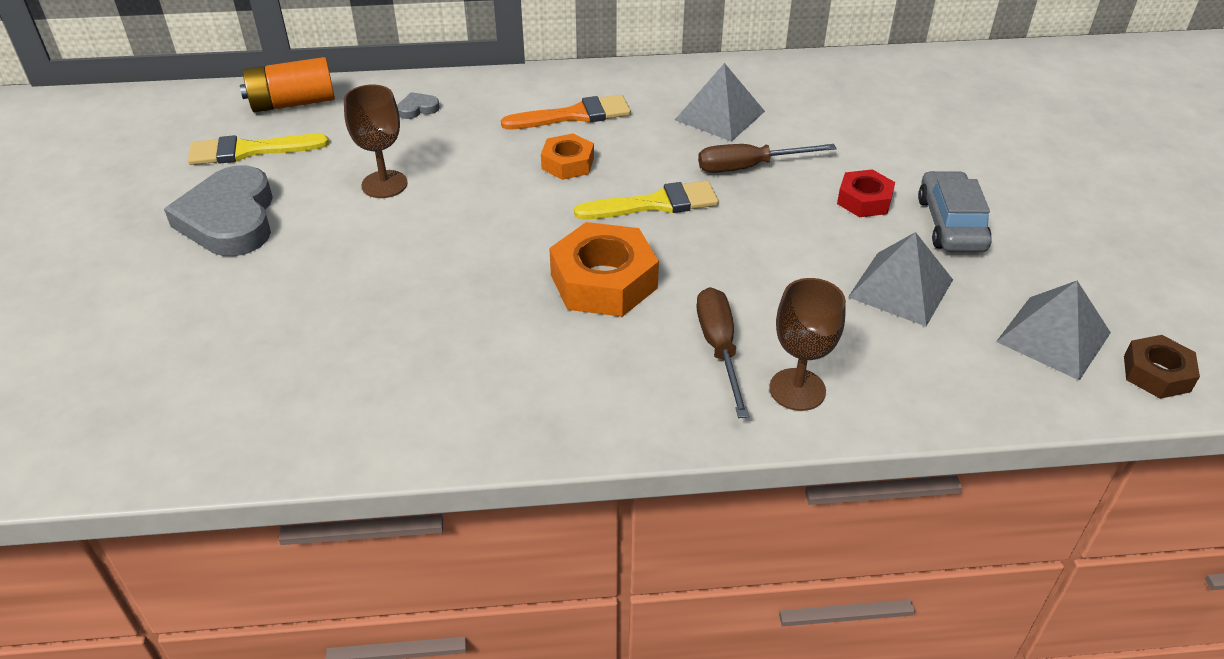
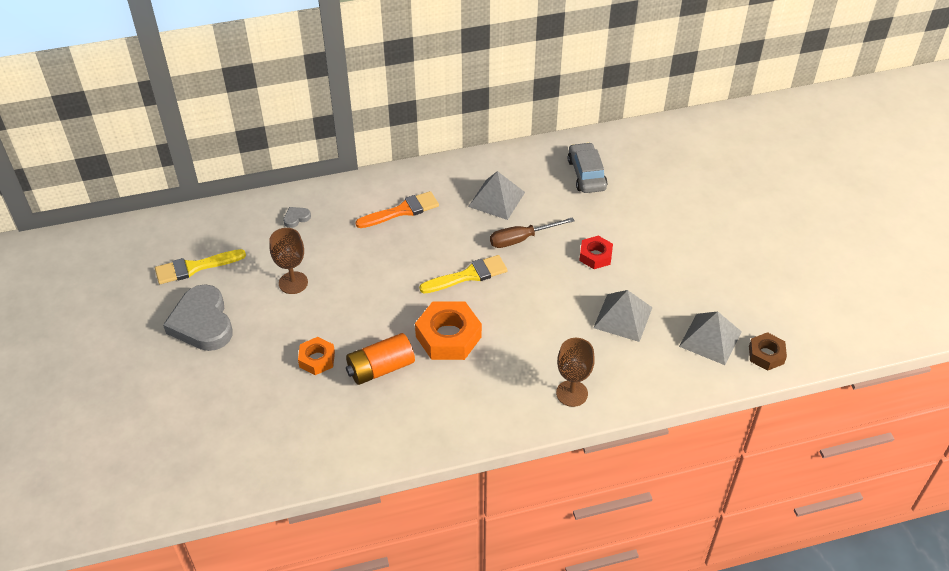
camera: 10 degrees left, 5 degrees up
orange battery [240,57,335,112] -> orange battery moved to [346,333,415,385]
orange nut [541,133,594,180] -> orange nut moved to [298,337,335,375]
brown screwdriver [697,287,749,418] -> none
grey car [918,171,992,252] -> grey car moved to [568,142,607,193]

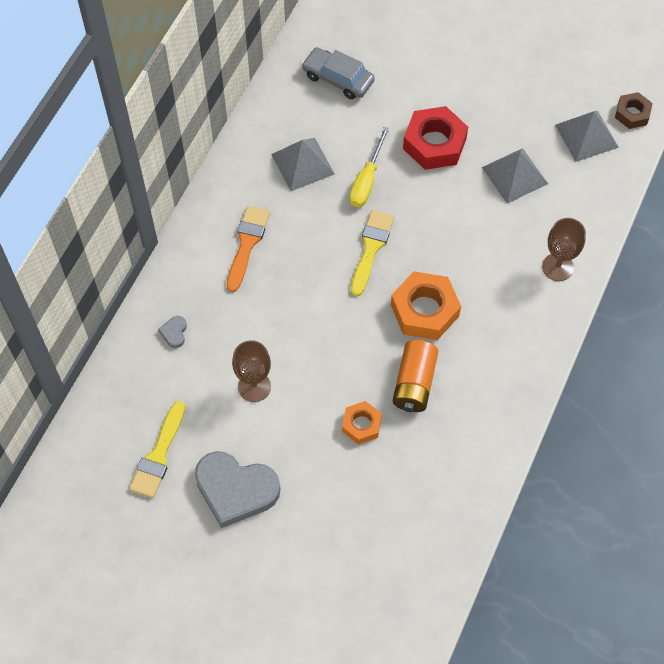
camera: 50 degrees left, 15 degrees up
brown screwdriver [490,217,575,248] -> yellow screwdriver [349,127,389,207]
red nut [579,236,613,269] -> red nut [403,106,468,170], size x1.72

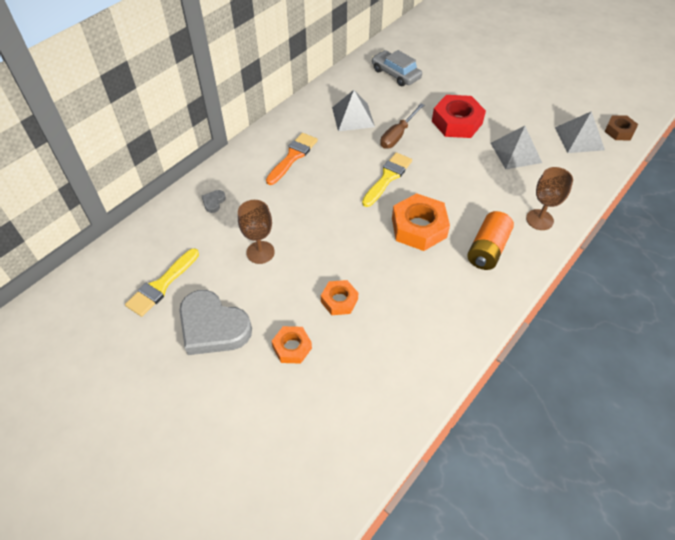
camera: 15 degrees right, 10 degrees down
yellow screwdriver [349,127,389,207] -> brown screwdriver [380,103,424,149]
orange battery [393,340,438,412] -> orange battery moved to [467,211,514,270]
none -> orange nut [271,326,312,364]

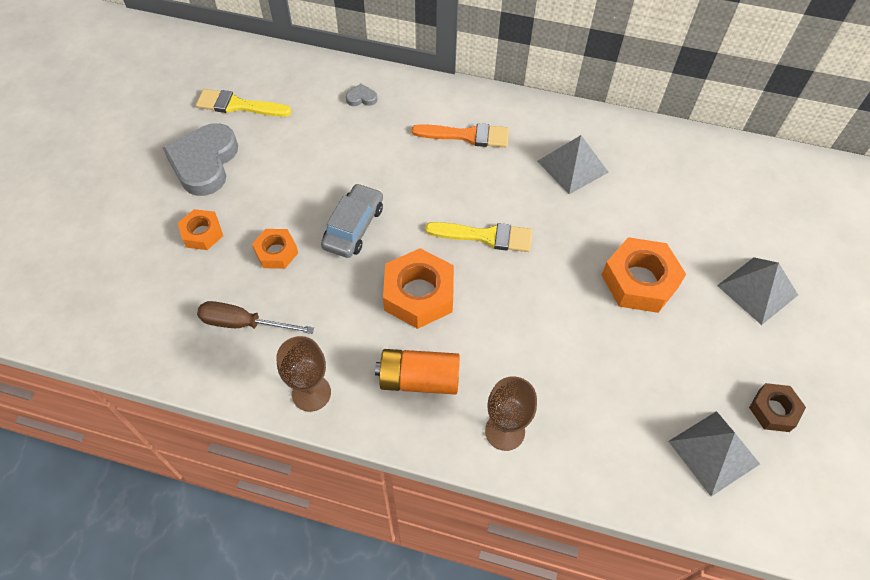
camera: 65 degrees right, 5 degrees up
brown goblet [238,200,275,264] -> brown goblet moved to [276,336,331,412]
grey car [372,50,422,86] -> grey car moved to [321,183,383,258]
brown screwdriver [380,103,424,149] -> brown screwdriver moved to [197,301,314,334]
red nut [432,95,486,138] -> orange nut [602,237,686,313]
grey pyramid [491,126,542,169] -> grey pyramid moved to [717,257,798,325]
brown nut [604,115,638,140] -> brown nut moved to [749,383,806,432]

